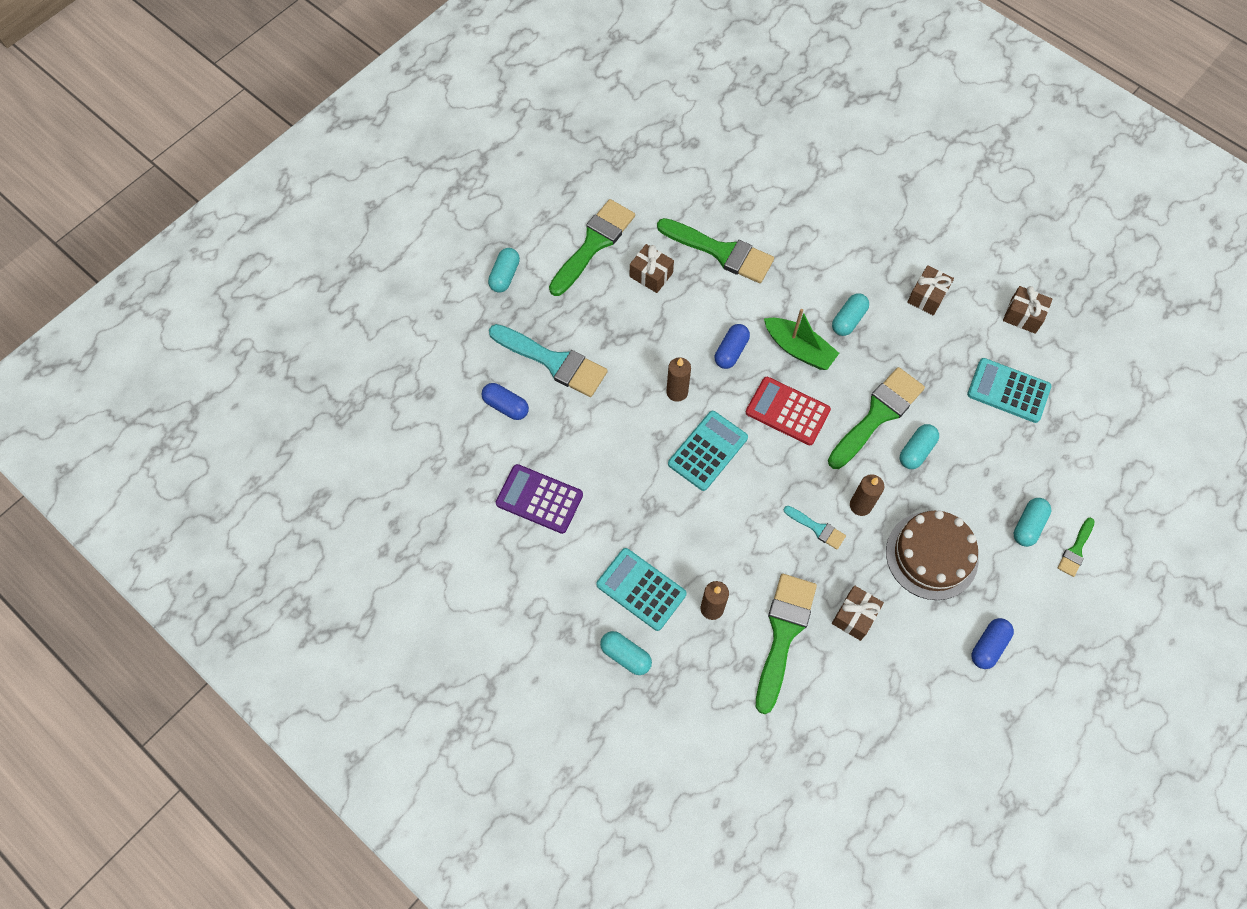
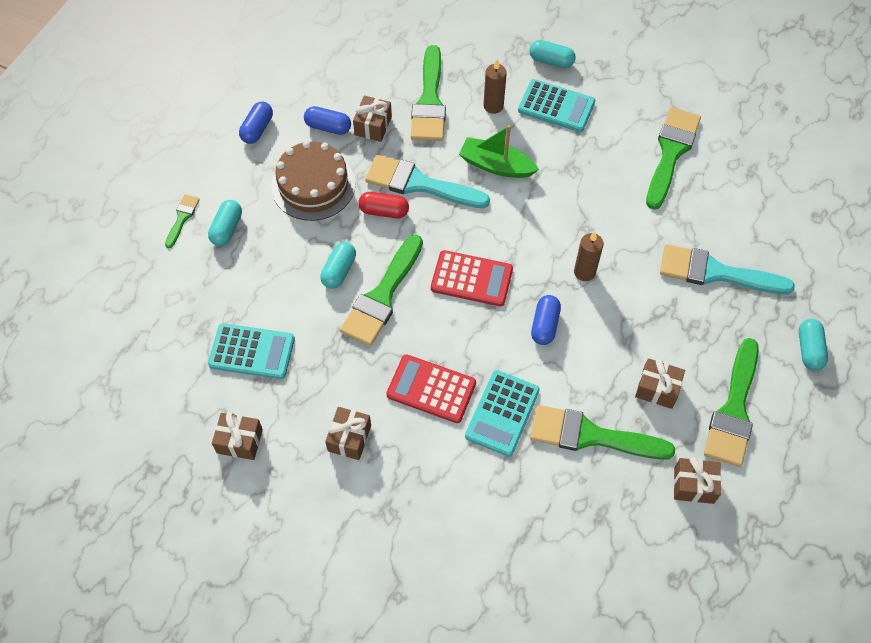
camera: 165 degrees right, 5 degrees down
blue capsule [481,383,529,420] -> blue capsule moved to [304,106,351,135]
purple calculator [496,464,583,534] -> green brush [646,107,701,210]
turquoise calculator [668,411,748,491] -> turquoise calculator moved to [465,370,540,457]
green boat [764,309,839,370] -> green boat moved to [459,125,539,178]
turquoise brush [783,506,846,550] -> turquoise brush [365,155,490,208], size x2.05
turquoise capsule [832,294,869,336] -> red calculator [386,354,476,423]
brown candle [850,474,885,516] -> red capsule [358,192,409,218]
none -> brown gift [674,457,721,504]

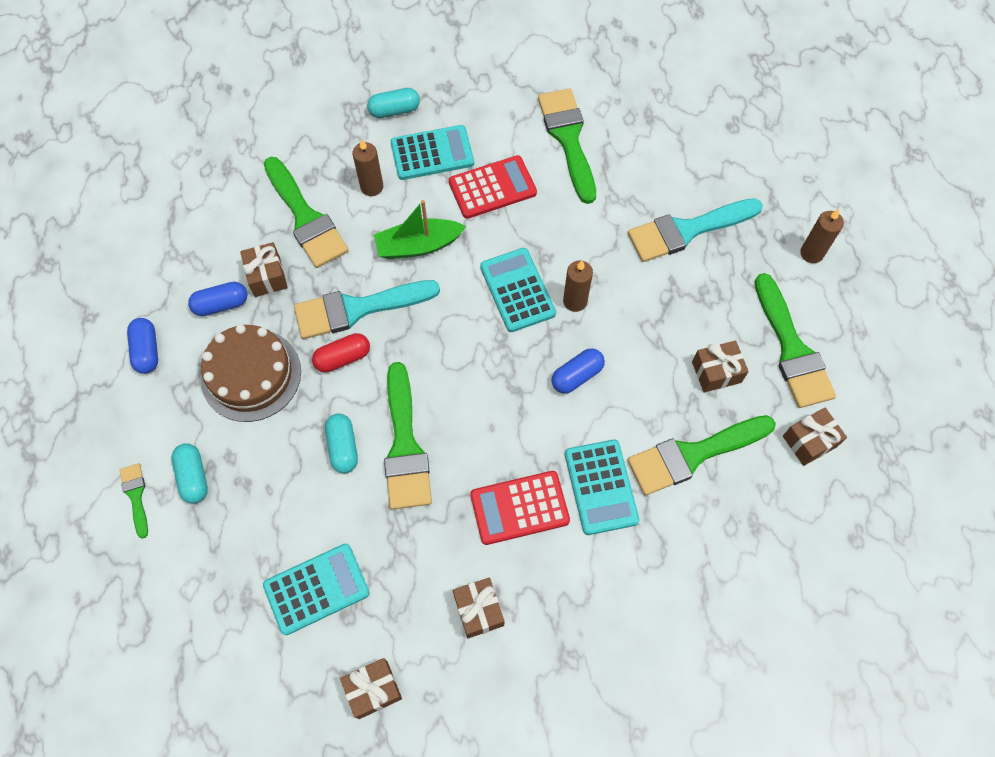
camera: 35 degrees left, 5 degrees up
red calculator [431,250,513,306] -> red calculator moved to [449,155,537,219]
blue capsule [531,295,561,345] -> blue capsule turned 75 degrees clockwise [551,348,605,393]
turquoise capsule [799,319,828,371] -> brown candle [800,209,844,263]
none -> turquoise calculator [480,248,556,332]

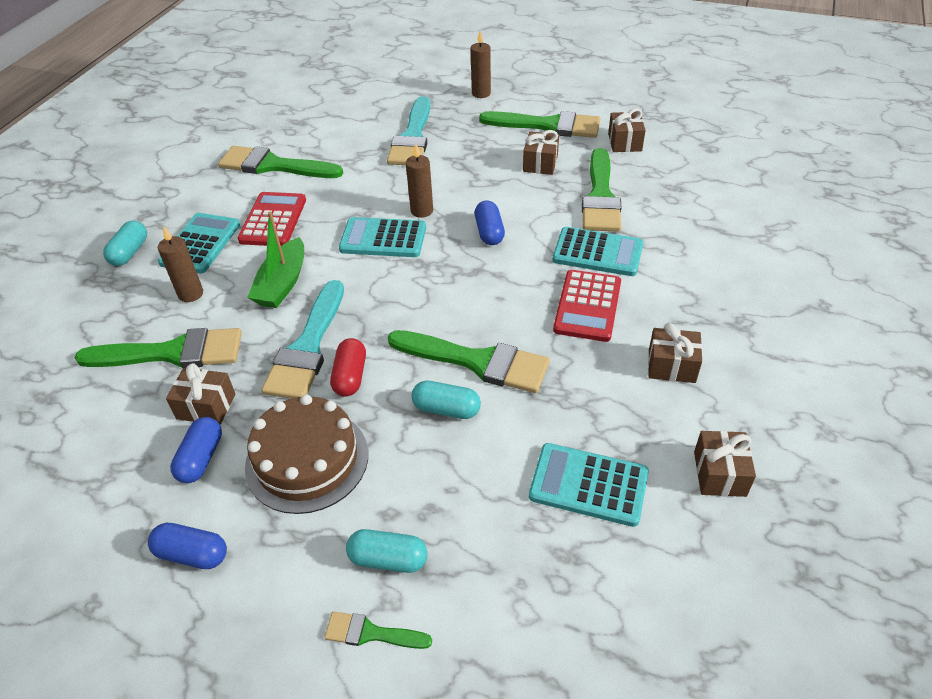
camera: 60 degrees left, 20 degrees down
turquoise calculator [263,543,370,635] -> turquoise calculator turned 75 degrees counterclockwise [529,443,649,527]

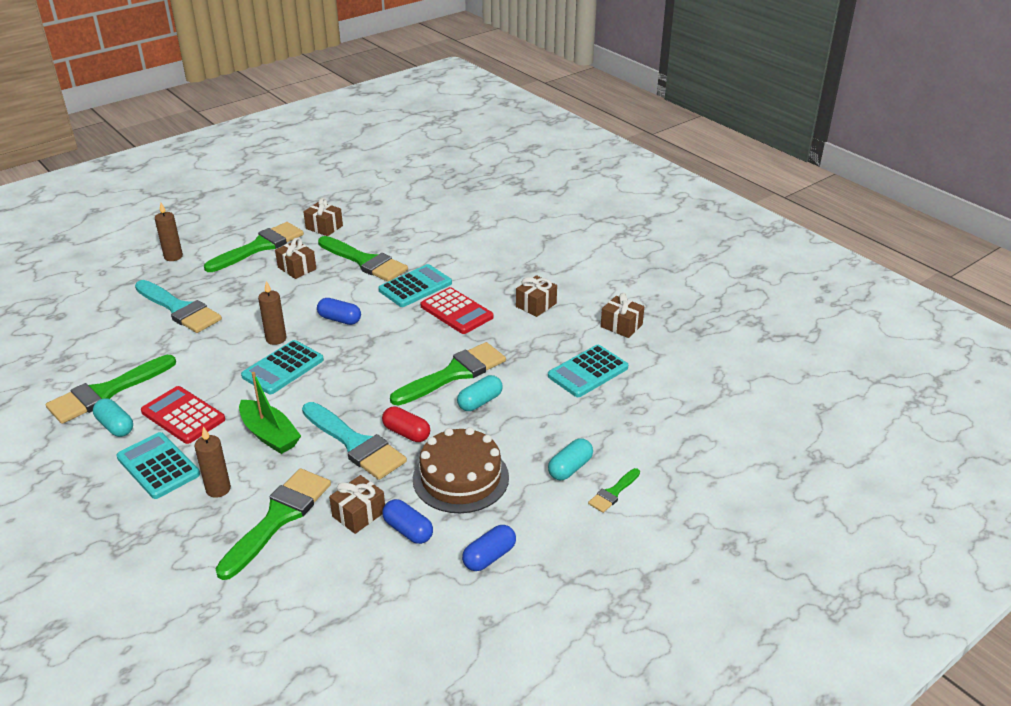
camera: 60 degrees left, 10 degrees down
turquoise capsule [103,221,147,266] -> turquoise capsule moved to [93,399,133,437]

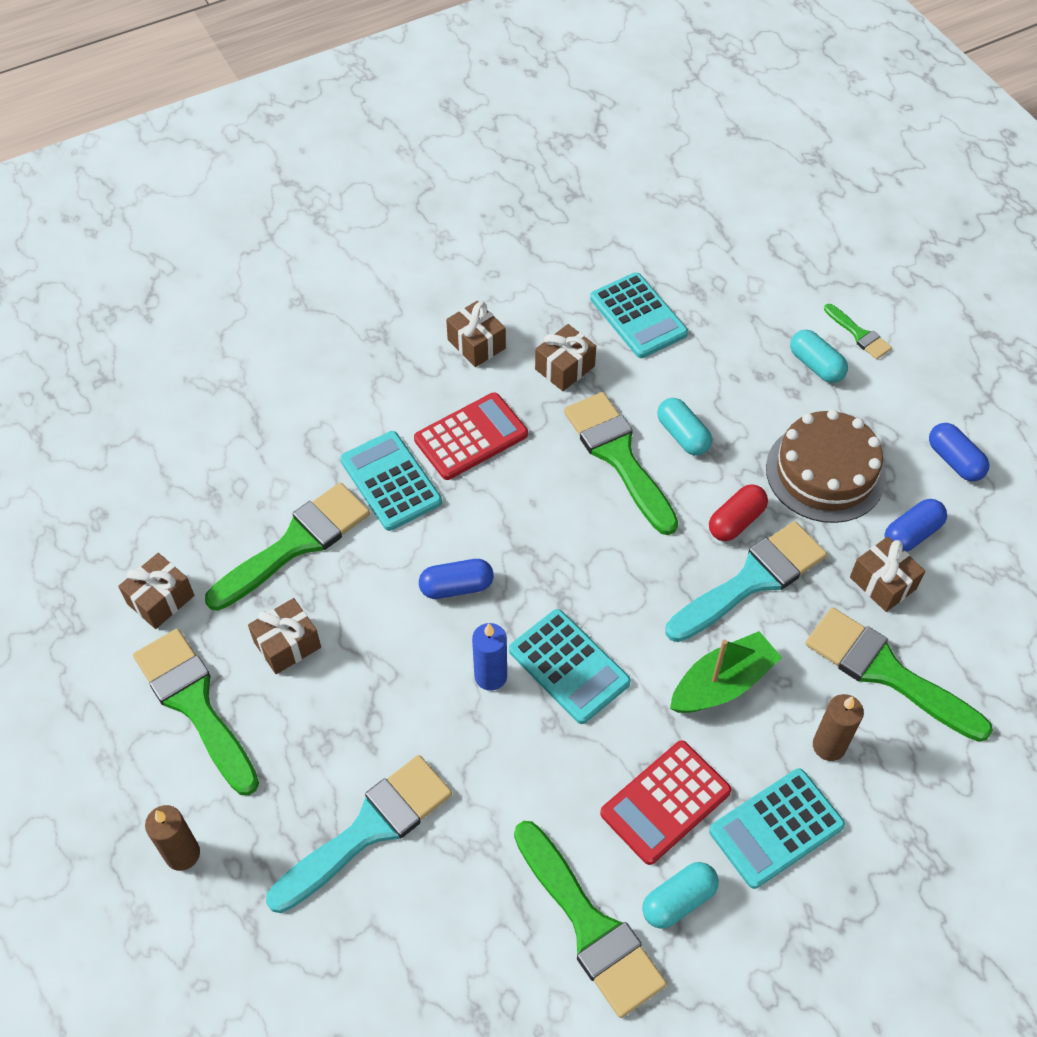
camera: 80 degrees left, 20 degrees up
brown candle [258,281,286,345] -> blue candle [472,623,507,691]
blue capsule [317,298,361,325] -> blue capsule turned 45 degrees clockwise [419,559,494,599]
brown gift [601,293,644,338] -> brown gift moved to [535,324,596,391]

